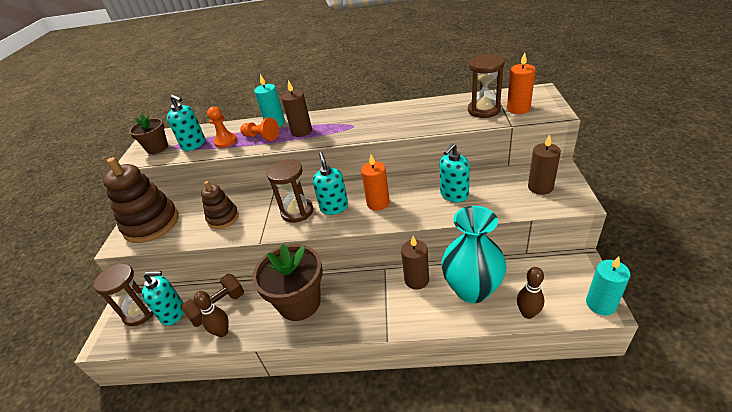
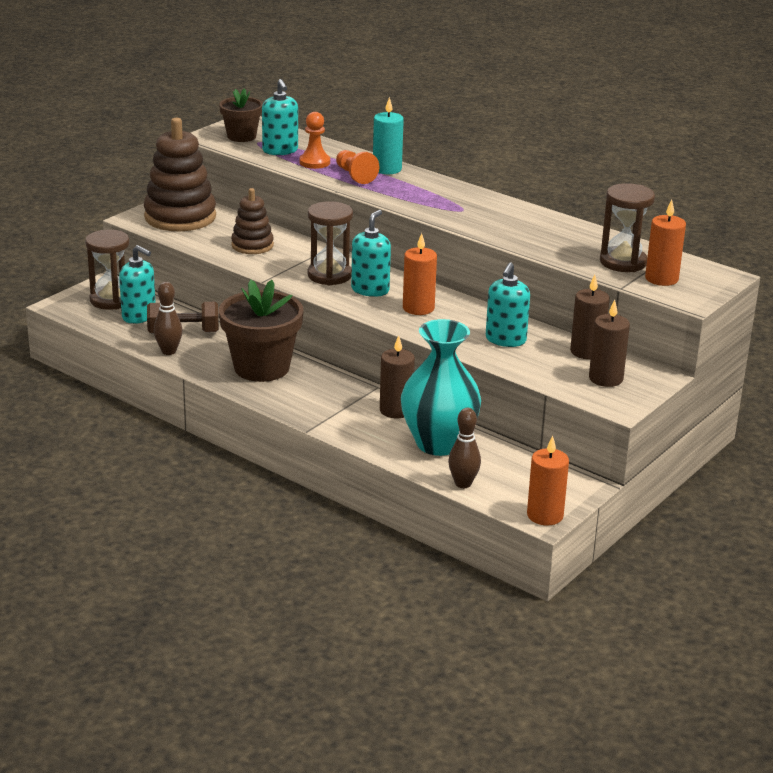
camera: 30 degrees right, 10 degrees down
brown candle [281,80,312,137] -> brown candle moved to [570,275,610,359]
turquoise soap dispenser [440,143,470,202] -> turquoise soap dispenser turned 60 degrees counterclockwise [486,262,530,347]
turquoise candle [586,256,630,315] -> orange candle [527,435,569,525]

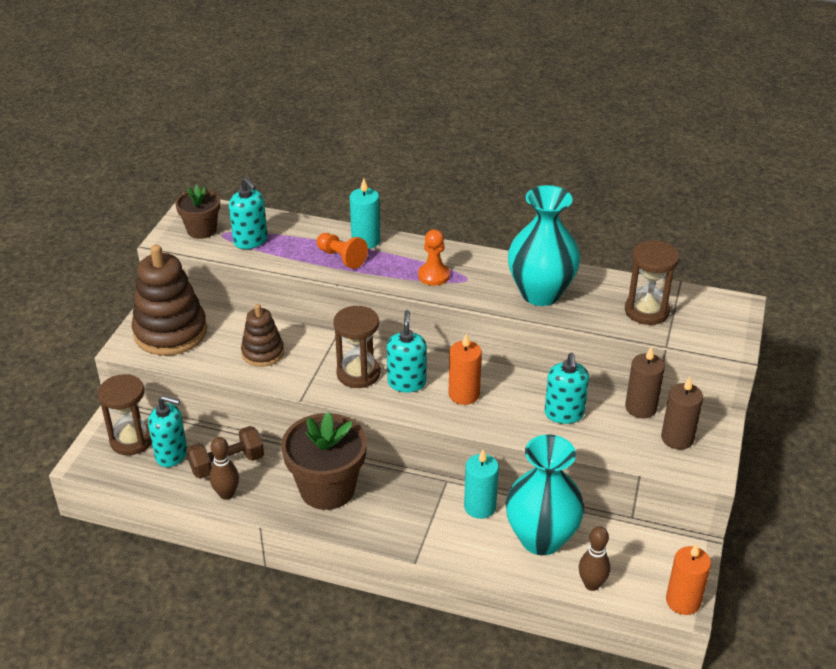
camera: 20 degrees left, 10 degrees up
orange pawn [299,112,330,169] -> orange pawn moved to [418,229,450,286]
brown candle [380,335,415,418] -> turquoise candle [464,450,499,519]
orange candle [645,200,686,286] -> none
none -> turquoise vase [508,185,581,306]

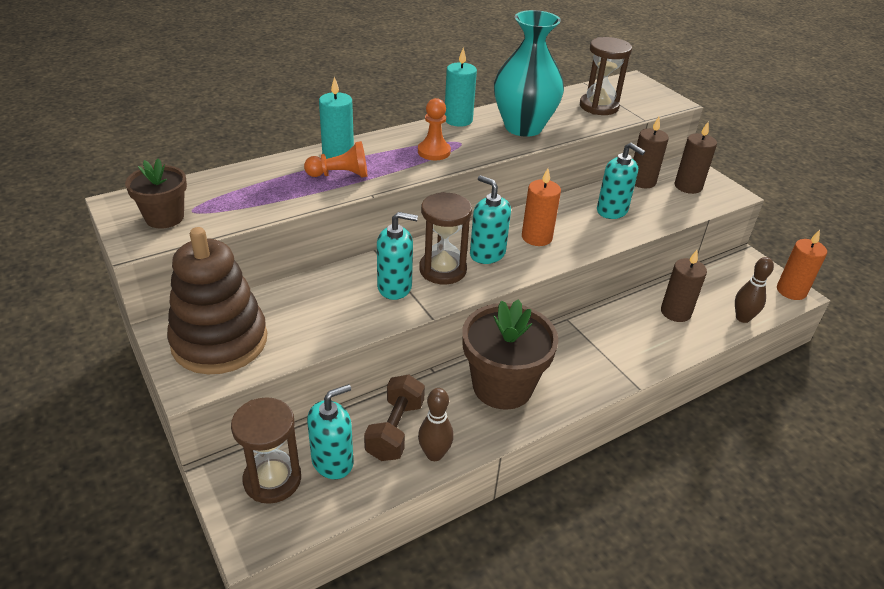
camera: 50 degrees left, 0 degrees up
turquoise soap dispenser [229,177,268,249] -> turquoise soap dispenser moved to [377,212,418,300]
brown stacking toy [241,304,284,367] -> none
turquoise candle [464,450,499,519] -> turquoise candle moved to [445,48,477,127]
turquoise vase [506,434,585,555] -> brown candle [661,250,707,322]

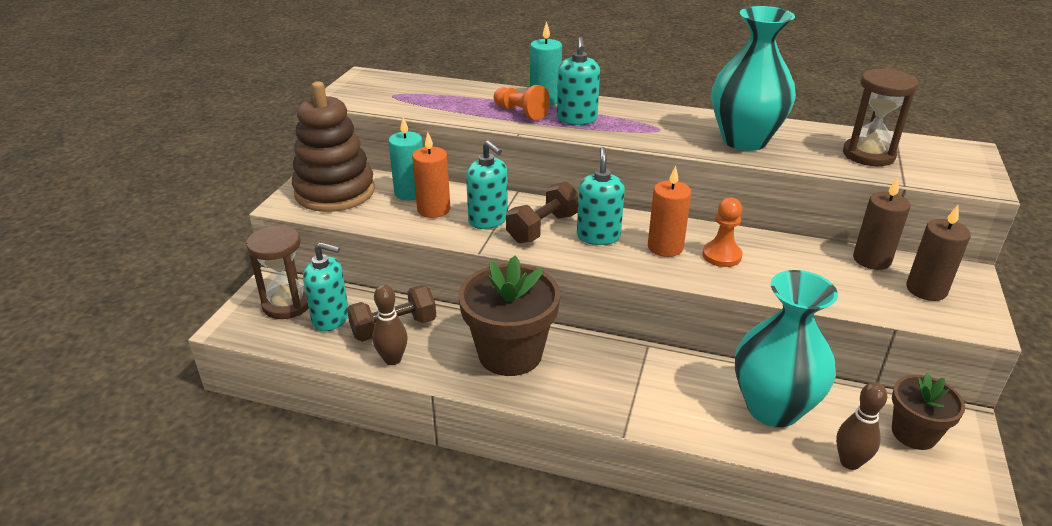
camera: 50 degrees right, 5 degrees down
brown flower pot [125,158,187,229] -> brown flower pot moved to [892,373,965,450]
orange pawn [418,98,451,160] -> orange pawn moved to [702,197,742,267]
brown hourglass [419,192,472,284] -> brown dumbbell [506,181,578,243]
turquoise candle [445,48,477,127] -> turquoise candle moved to [389,117,423,201]
turquoise soap dispenser [597,143,645,219] -> turquoise soap dispenser moved to [557,37,600,125]
brown candle [661,250,707,322] -> turquoise vase [735,270,838,427]
orange candle [777,230,827,300] -> orange candle moved to [412,132,450,218]

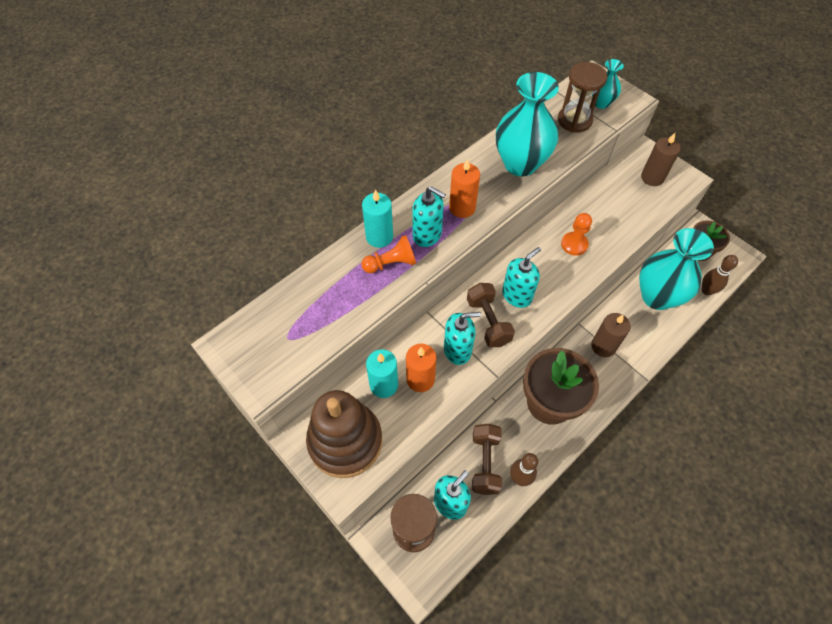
camera: 60 degrees left, 25 degrees up
turquoise soap dispenser [577,147,625,245] -> turquoise soap dispenser turned 105 degrees clockwise [502,247,541,308]
orange candle [648,166,691,257] -> orange candle moved to [449,159,480,218]
brown candle [853,177,910,270] -> brown candle moved to [591,313,631,357]
none -> turquoise vase [592,59,624,109]

